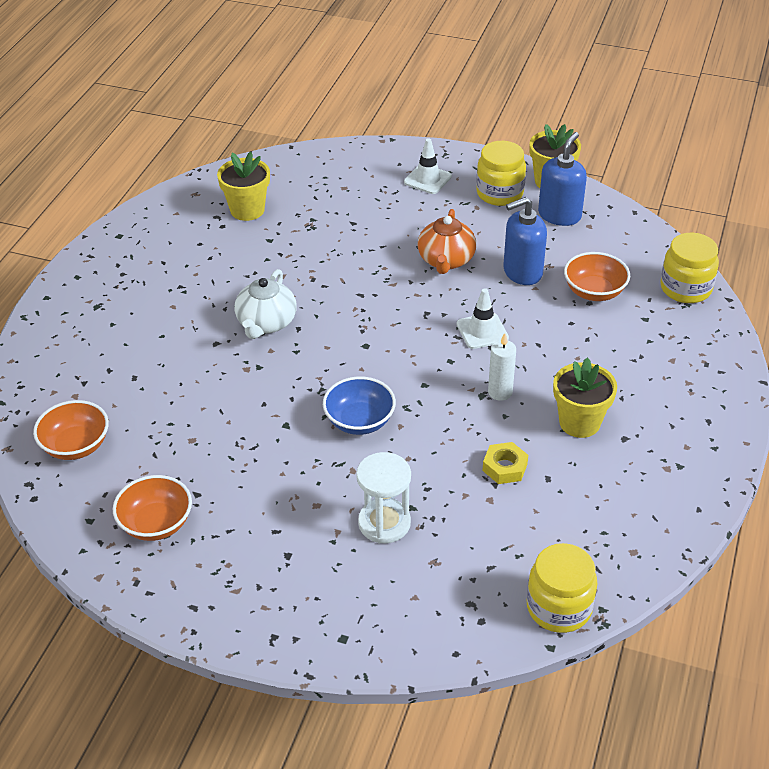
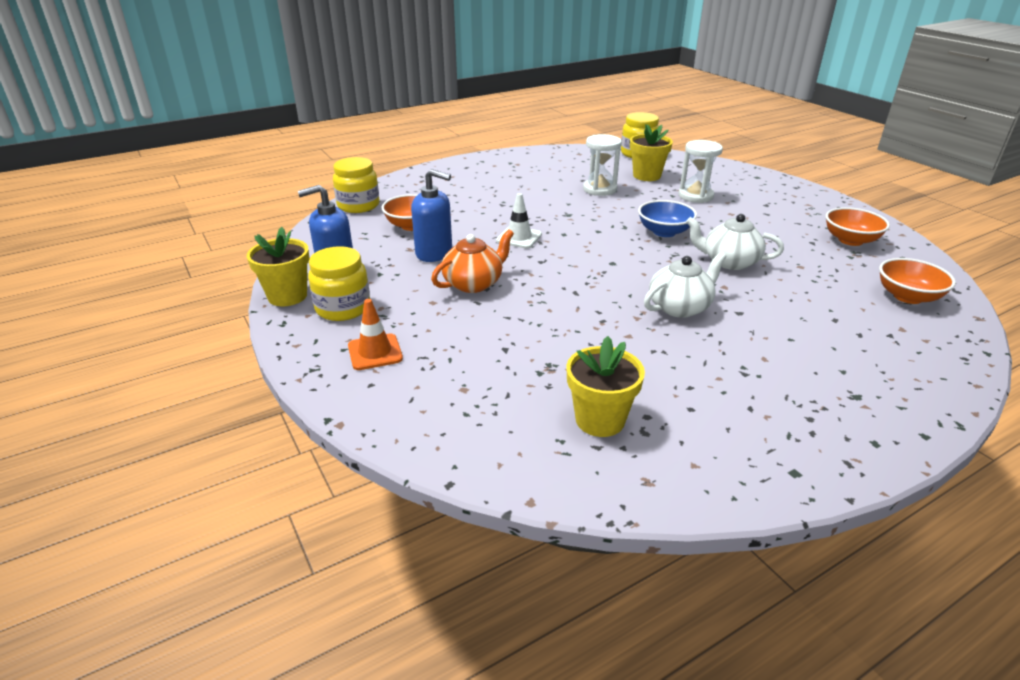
camera: 140 degrees left, 10 degrees down
white traffic cone [404,138,452,194] -> orange traffic cone [348,299,403,370]
yellow nut [482,442,528,484] -> white hourglass [583,134,622,196]
white candle [488,333,516,401] -> none
yellow flower pot [553,357,617,438] -> yellow flower pot moved to [630,124,673,181]
none -> white teapot [686,214,784,270]

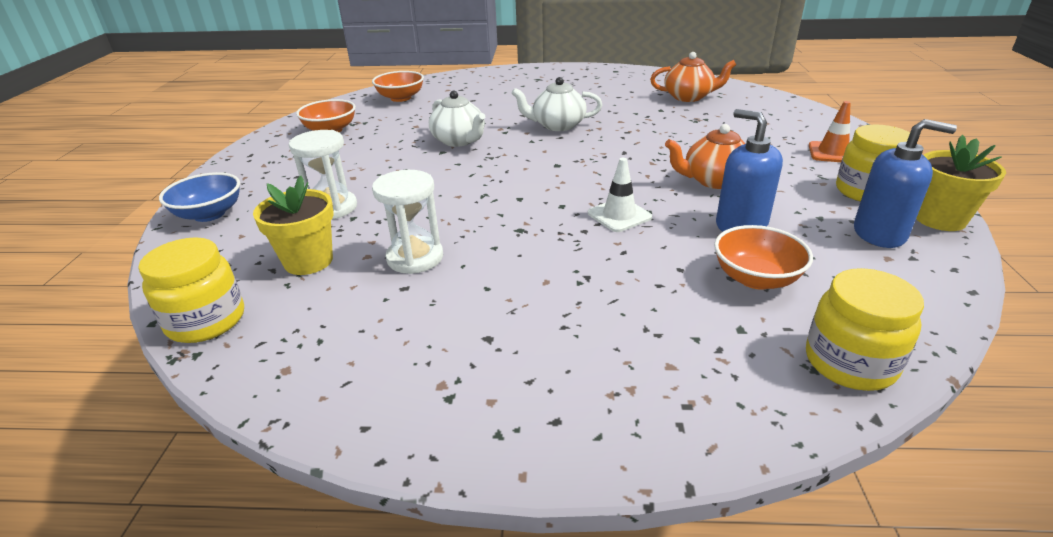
camera: 145 degrees left, 0 degrees up
yellow flower pot [566,336,645,437] -> orange teapot [650,52,736,102]
blue bowl [638,200,697,237] -> blue bowl moved to [159,172,240,222]

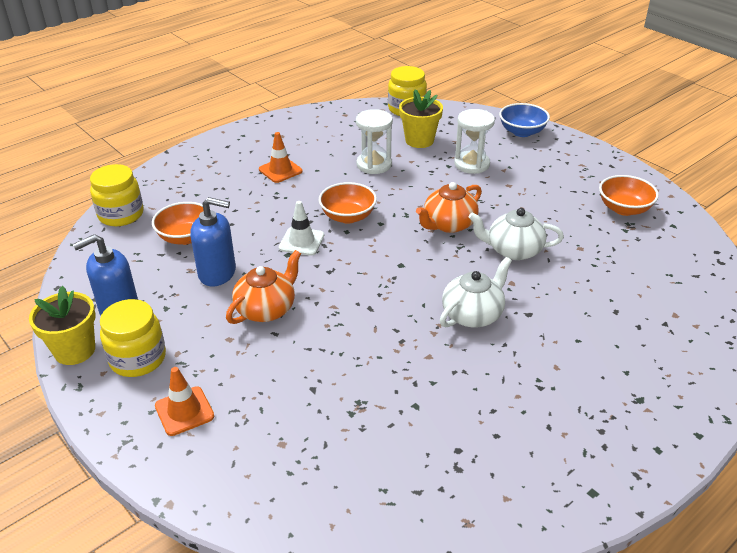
camera: 135 degrees right, 5 degrees up
orange bowl [372,71,424,102] -> orange bowl moved to [319,182,377,224]
orange teapot [650,52,736,102] -> orange teapot moved to [416,182,482,233]
none -> orange traffic cone [259,132,303,183]

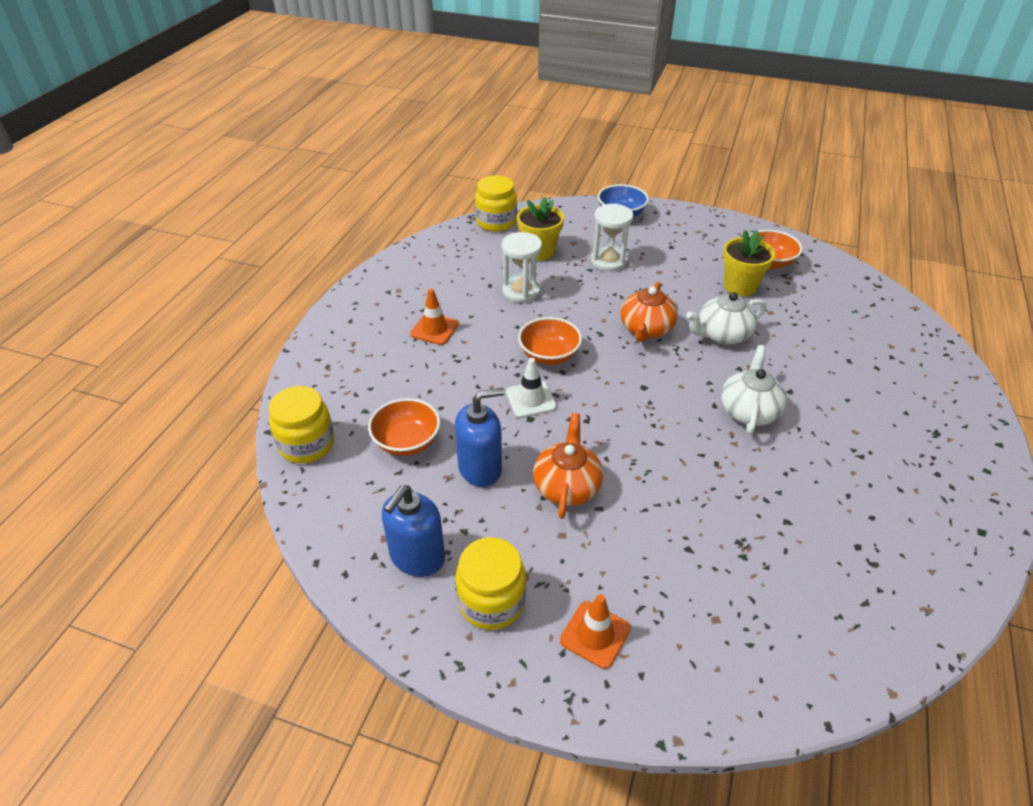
camera: 30 degrees left, 5 degrees up
yellow flower pot [29,286,95,365] -> yellow flower pot moved to [723,230,775,297]

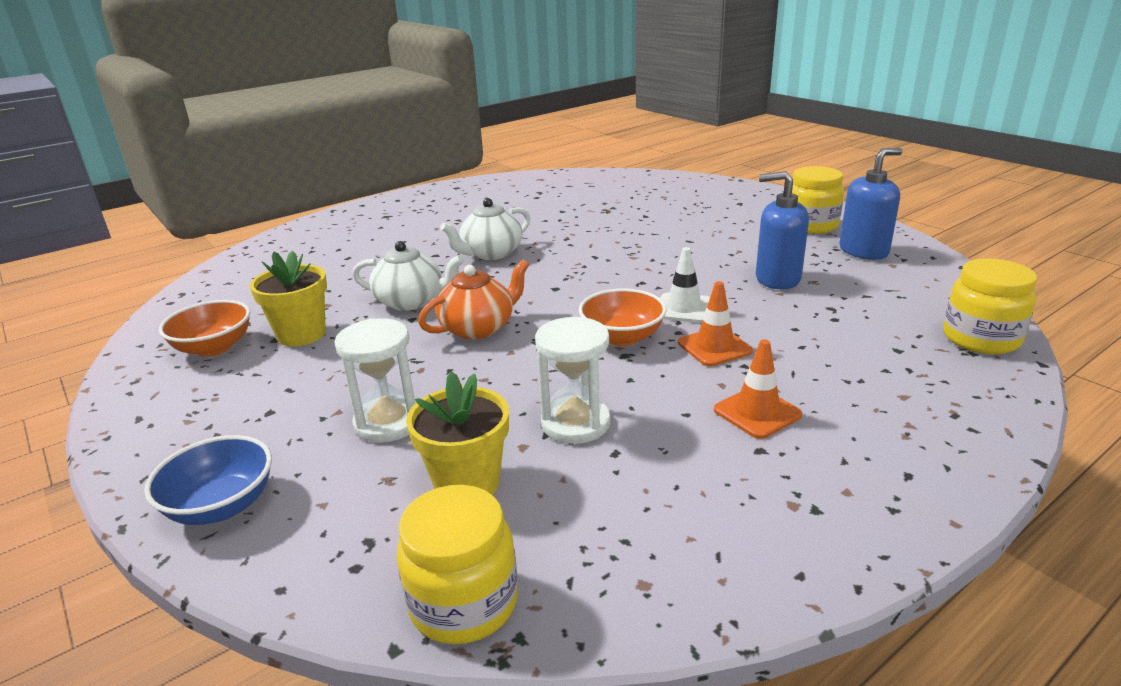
camera: 145 degrees left, 15 degrees down
orange bowl [368,398,440,456] -> none
orange teapot [533,413,603,519] -> none
orange traffic cone [560,594,631,669] -> orange traffic cone moved to [678,281,753,366]

